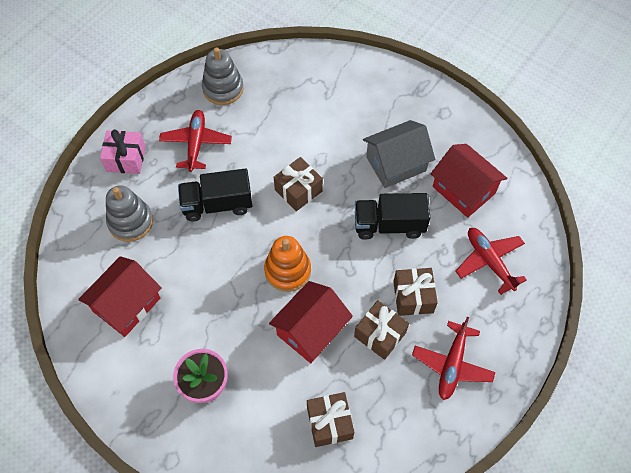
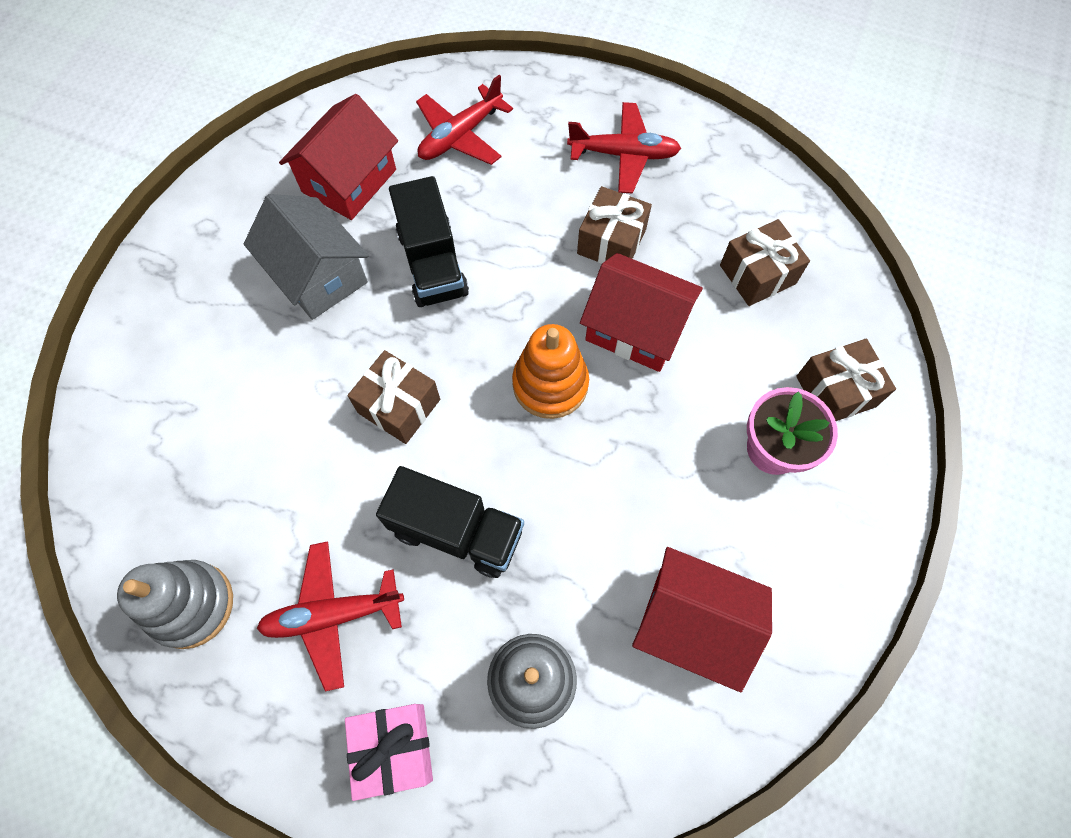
camera: 105 degrees left, 5 degrees up
black truck [178,169,252,221] -> black truck turned 45 degrees counterclockwise [376,466,524,578]
brown gift [393,268,438,316] -> brown gift moved to [796,338,896,421]

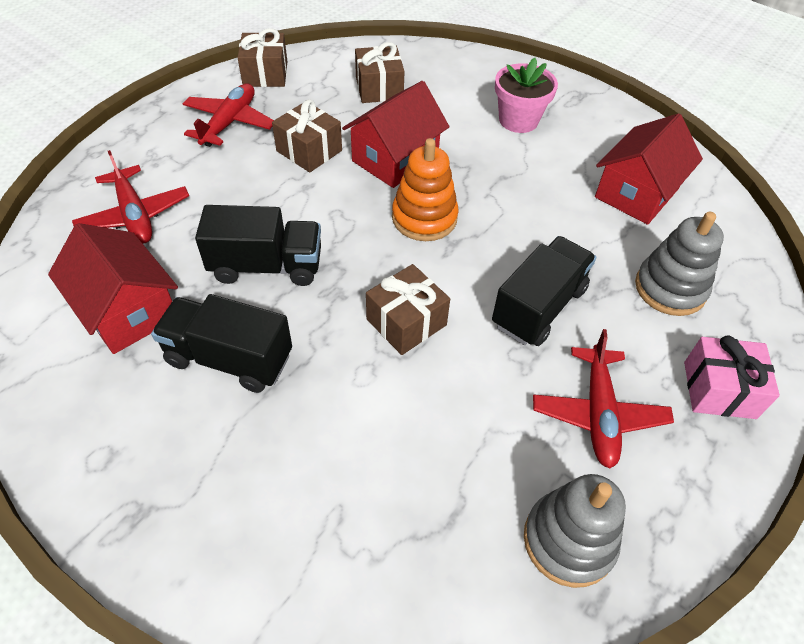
camera: 75 degrees left, 15 degrees down
grey house [244,194,368,320] -> black truck [151,294,292,393]
brown gift [796,338,896,421] -> brown gift moved to [237,28,287,87]

